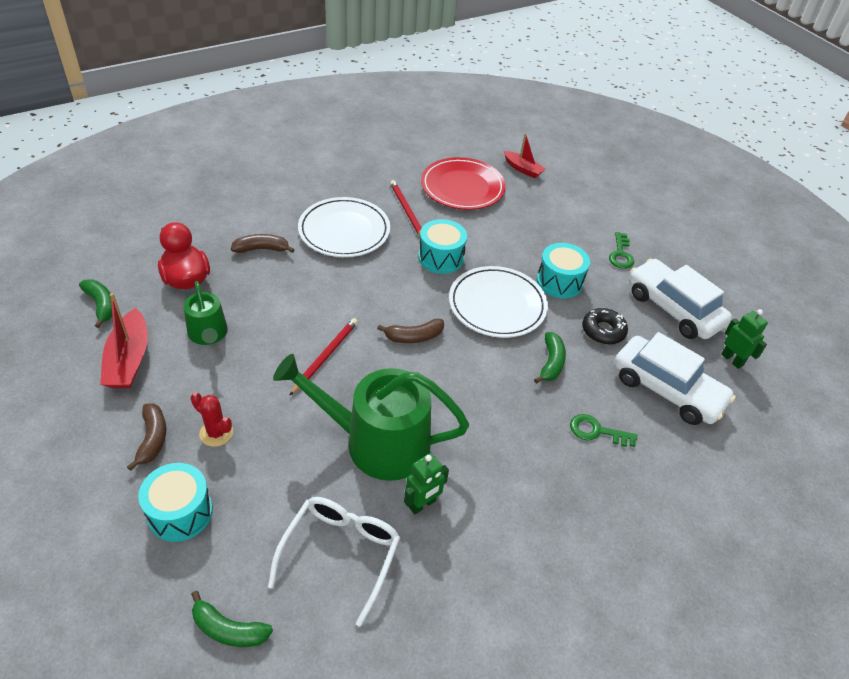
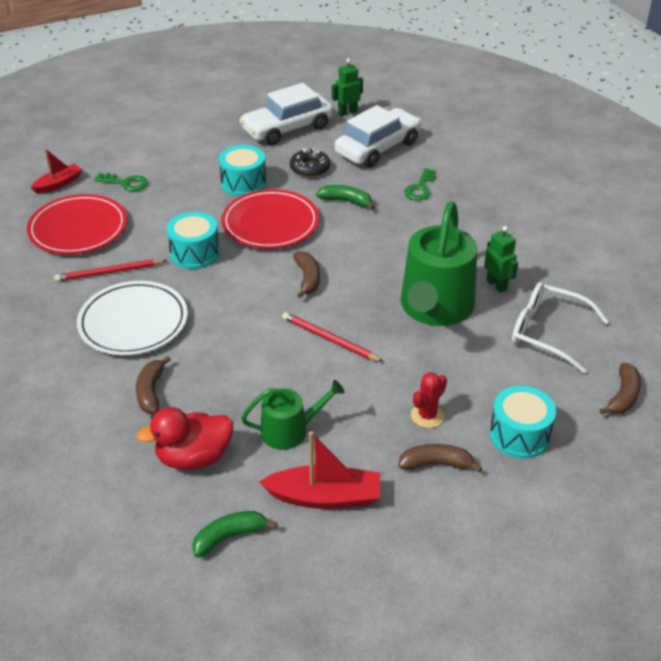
camera: 80 degrees left, 5 degrees down
green banana [191,591,273,647] -> brown banana [599,363,641,414]
white plate [449,266,548,338] -> red plate [221,189,319,249]
green key [609,232,634,269] -> green key moved to [94,173,148,191]

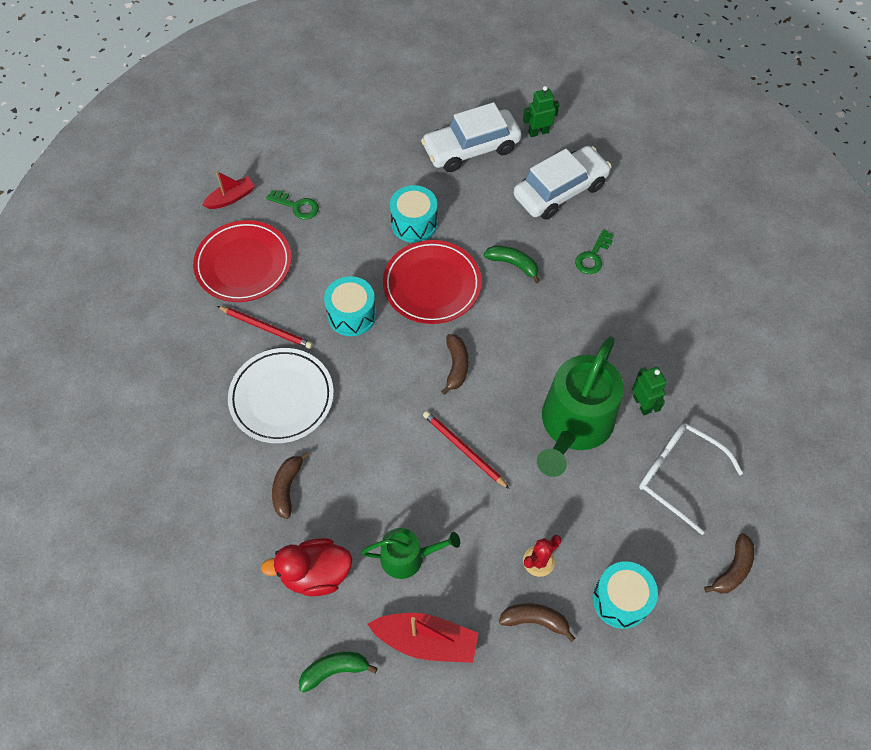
camera: 10 degrees right, 20 degrees up
red pencil [54,259,167,282] -> red pencil turned 150 degrees counterclockwise [217,306,313,349]
black donut [290,148,330,177] -> none

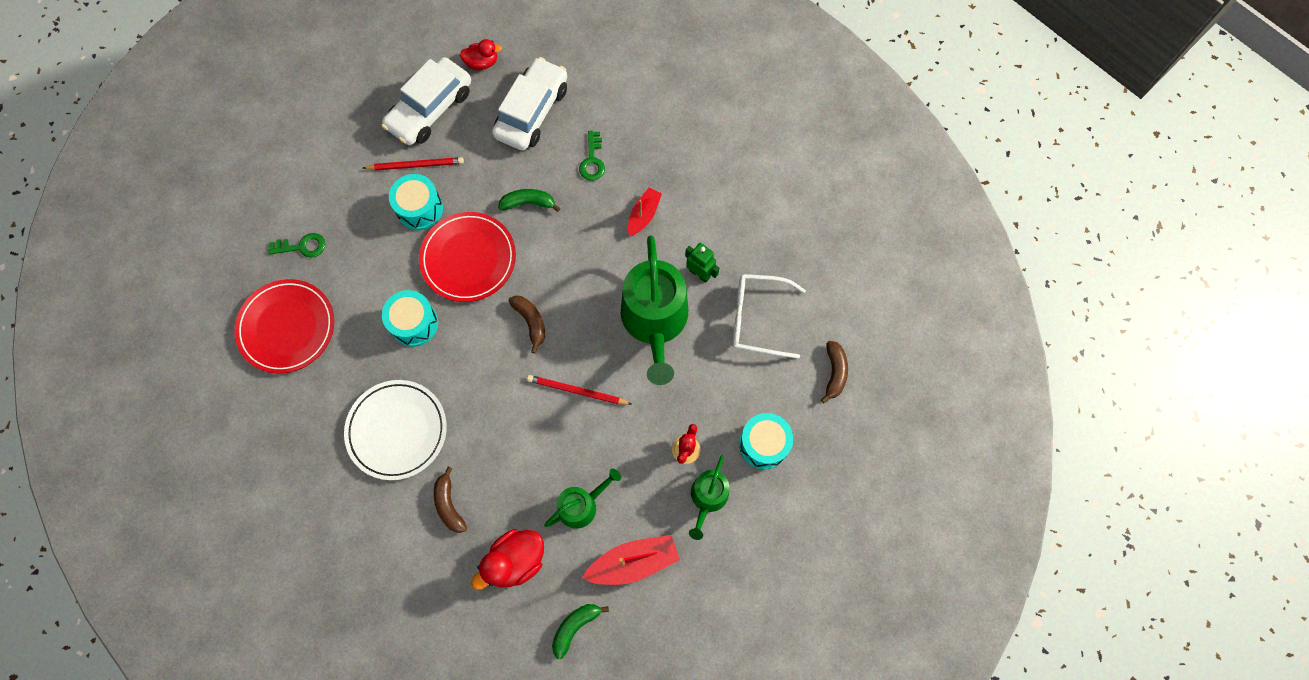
camera: 30 degrees left, 10 degrees up
red boat [202,171,255,209] -> red boat moved to [628,188,662,236]
red pencil [217,306,313,349] -> red pencil moved to [363,157,464,171]
brown banana [499,603,576,642] -> green watering can [689,455,729,540]
green robot [523,86,559,137] -> red duck [460,39,502,70]

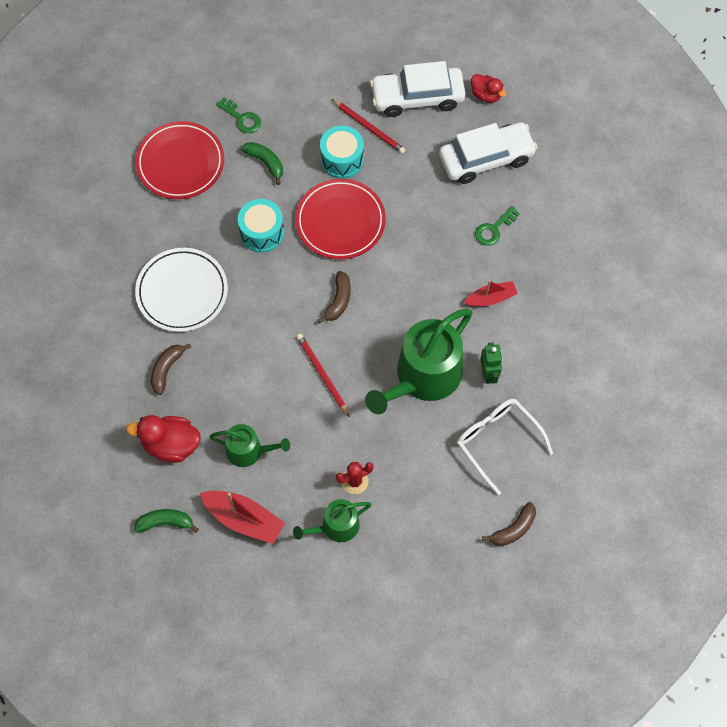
camera: 45 degrees right, 5 degrees down
green banana [498,189,561,212] -> green banana moved to [241,142,283,185]
turquoise drum [739,413,793,469] -> none

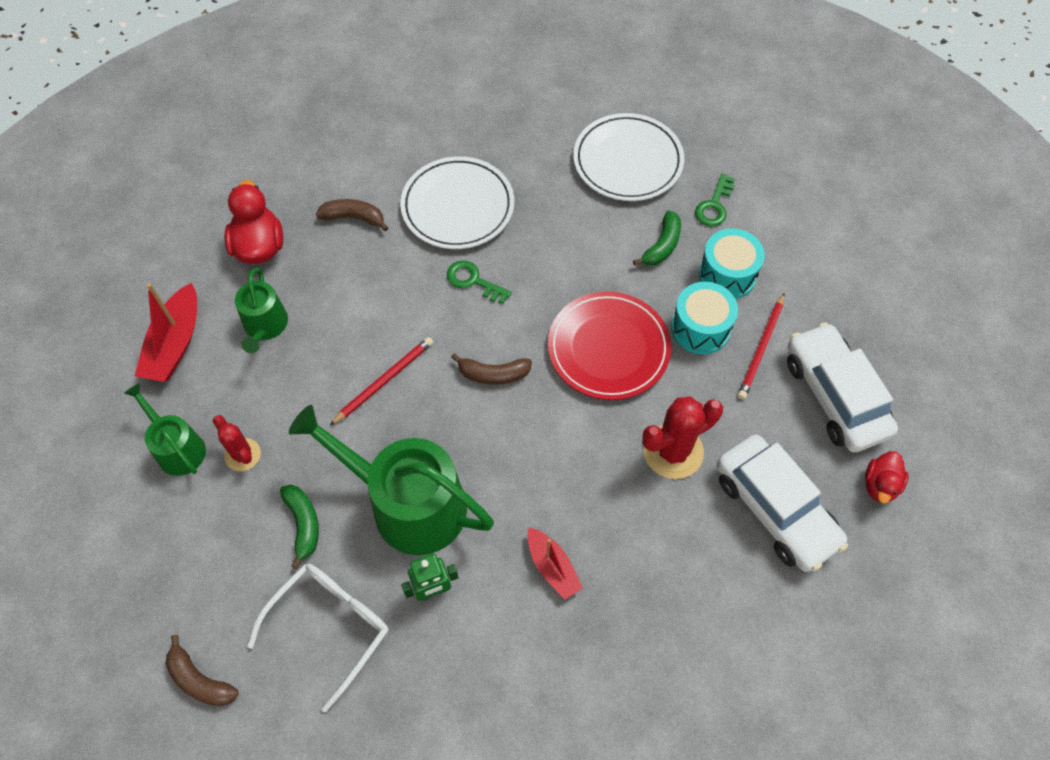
camera: 75 degrees right, 5 degrees down
green banana [134,509,199,533] -> green banana moved to [280,485,319,569]
red plate [135,121,224,199] -> white plate [573,113,684,201]
turquoise drum [238,199,284,253] -> turquoise drum moved to [699,228,765,299]
green key [475,206,520,246] -> green key moved to [447,260,512,304]
none -> red cactus [642,396,723,479]

